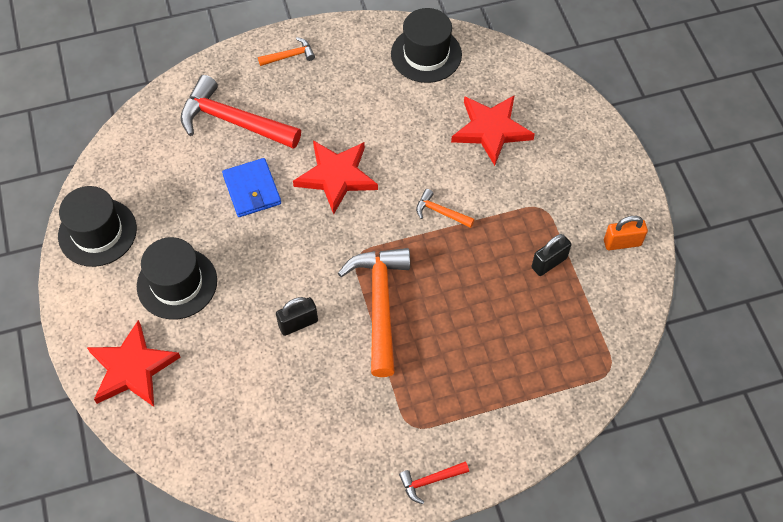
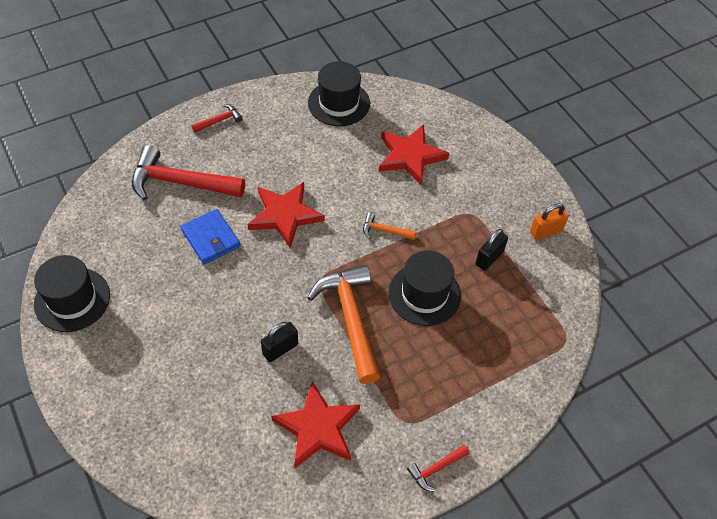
camera: 15 degrees left, 5 degrees down
red star [87,320,181,407] -> red star moved to [271,381,360,468]
black hat [137,237,217,320] -> black hat moved to [388,250,461,326]
orange hammer [258,37,315,66] -> red hammer [192,104,243,132]

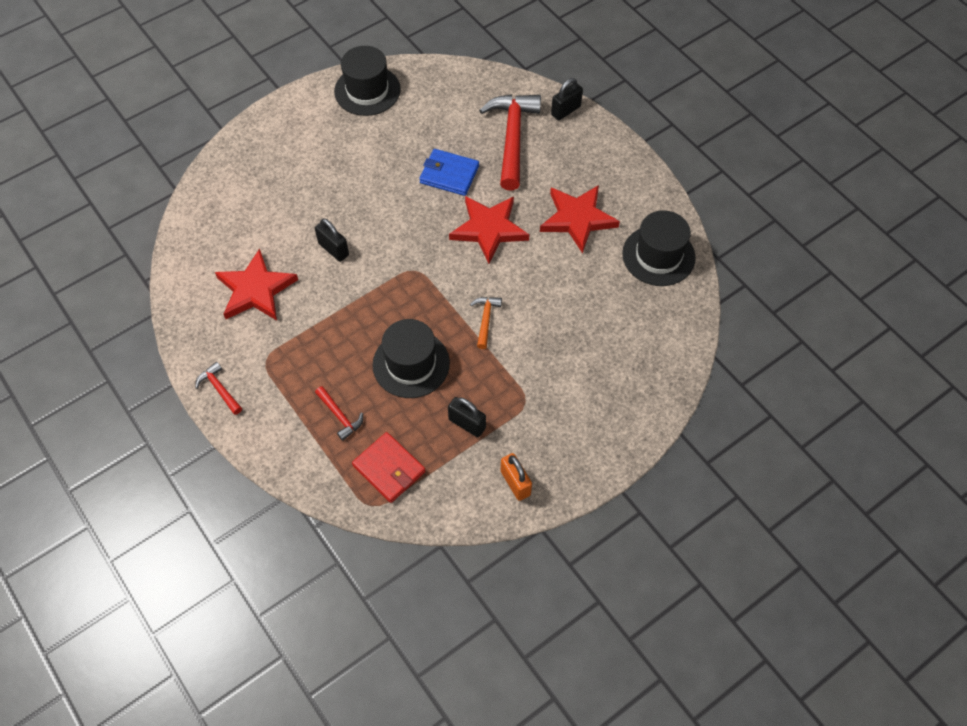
camera: 85 degrees right, 5 degrees up
blue wallet [180,209,240,264] -> blue wallet turned 60 degrees clockwise [419,149,479,196]
red hammer [192,104,243,132] -> red hammer moved to [315,386,363,441]
orange hammer [307,265,381,384] -> none
red star [379,125,449,185] -> red star moved to [540,185,620,254]
none -> red wallet [352,432,426,503]
none -> black padlock [551,78,583,121]

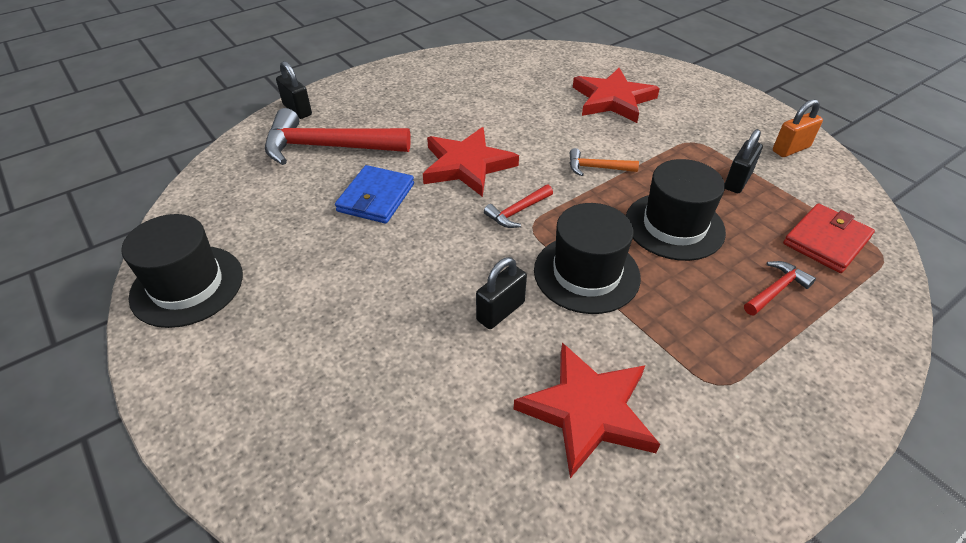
camera: 90 degrees left, 15 degrees down
red hammer [195,362,242,415] -> red hammer moved to [484,185,553,228]
red star [540,185,620,254] -> red star moved to [573,68,660,123]
black hat [622,210,696,286] -> black hat moved to [534,203,641,314]

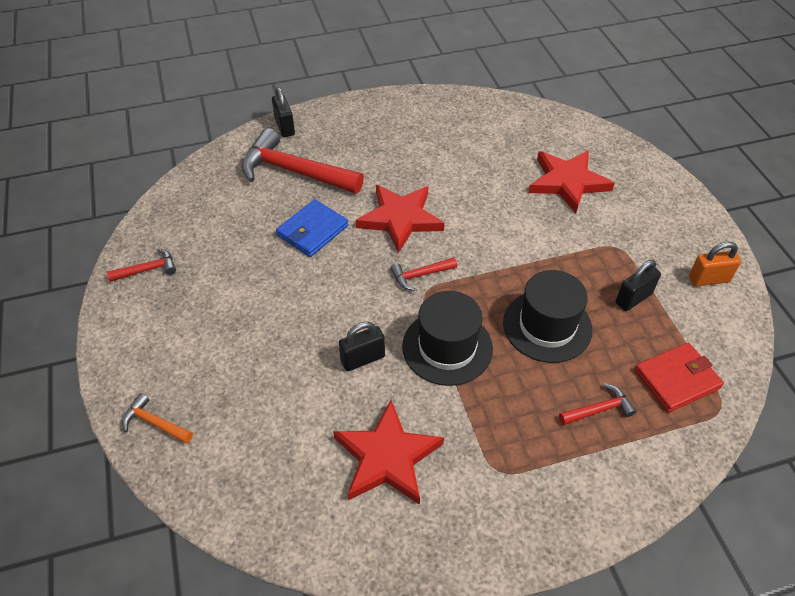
camera: 20 degrees right, 5 degrees up
black hat [121,214,243,328] -> red hammer [107,248,176,282]
orange hammer [570,148,639,176] -> orange hammer moved to [122,393,193,444]

